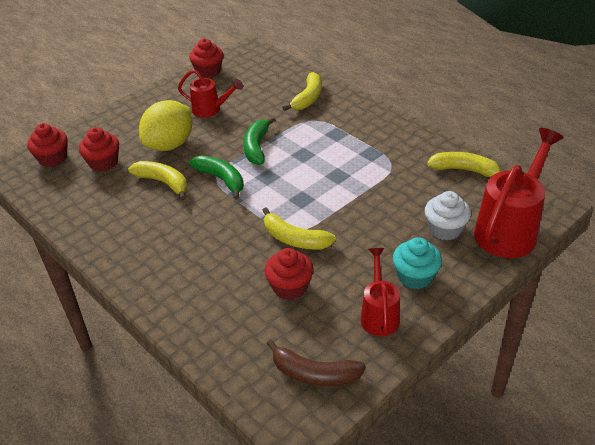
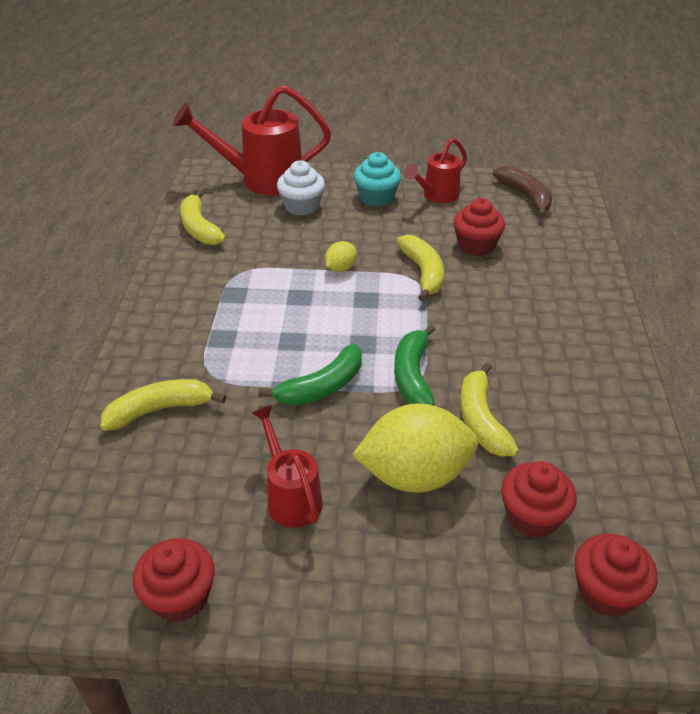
camera: 135 degrees left, 0 degrees up
none -> yellow lemon [325,241,357,272]

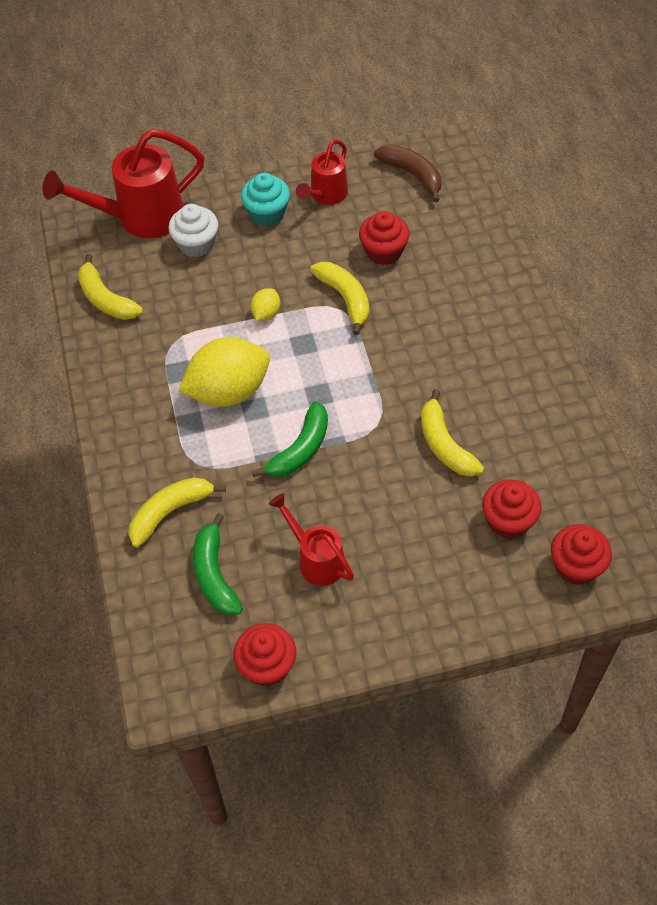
camera: 15 degrees left, 15 degrees up
yellow lemon [352,403,478,493] -> yellow lemon moved to [179,337,270,407]
green banana [394,324,436,406] -> green banana moved to [193,513,243,615]

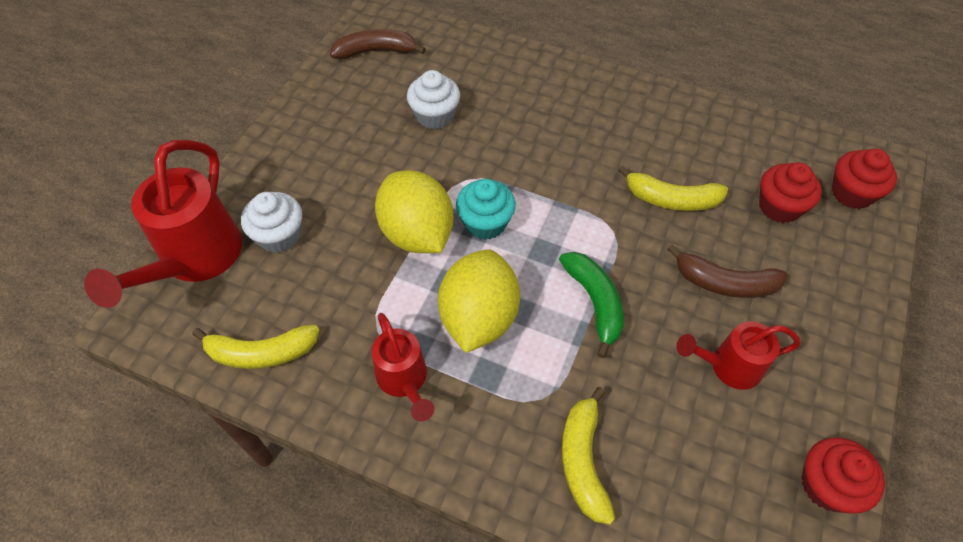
camera: 55 degrees left, 0 degrees up
green banana [193,513,243,615] -> none
turquoise cupcake [241,173,290,226] -> turquoise cupcake moved to [456,179,516,240]
yellow lemon [250,288,280,321] -> yellow lemon [375,170,454,253], size x2.21
red watering can [296,139,348,205] -> red watering can moved to [372,313,434,421]
yellow banana [310,262,369,335] -> none
red cupcake [359,211,409,265] -> white cupcake [407,70,460,129]
none -> brown banana [667,244,787,298]

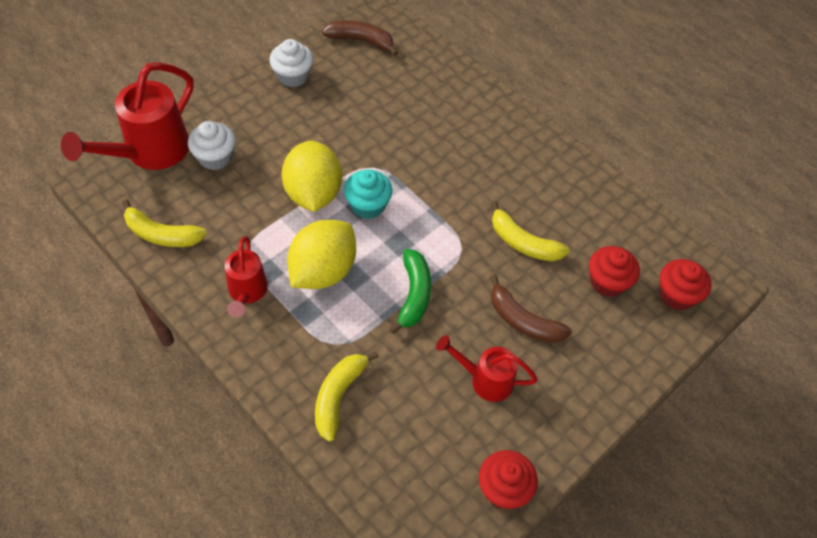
camera: 20 degrees right, 0 degrees up
white cupcake [407,70,460,129] -> white cupcake moved to [269,39,314,87]

